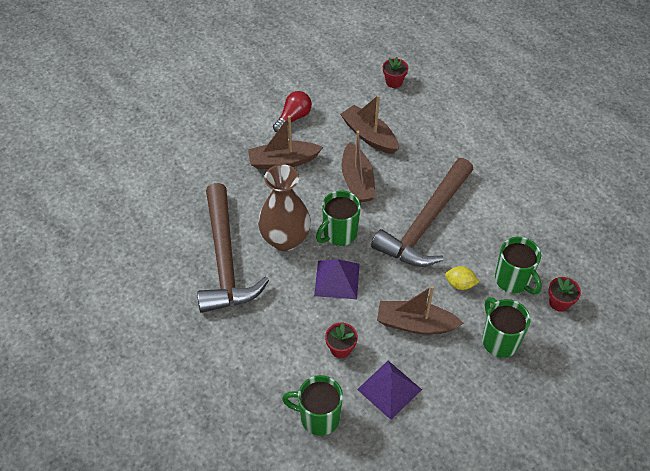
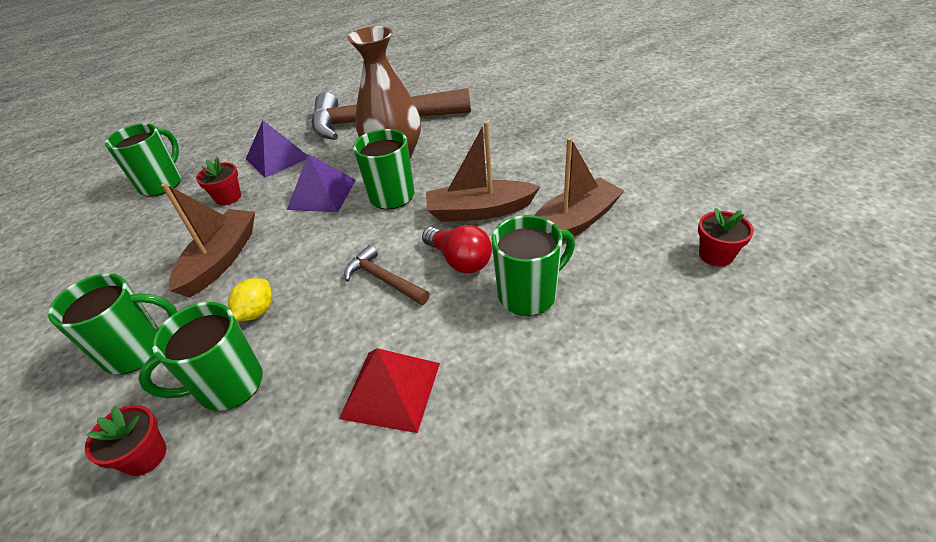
camera: 100 degrees right, 10 degrees down
brown boat [248,115,323,170] -> none
red light bulb [273,91,312,132] -> red light bulb moved to [422,225,492,273]
purple pyramid [357,361,422,420] -> purple pyramid moved to [246,120,308,178]
brown hammer [371,158,474,267] -> brown hammer [344,245,430,305], size x0.43
none -> red pyramid [339,348,440,433]
none -> green mug [492,215,575,316]

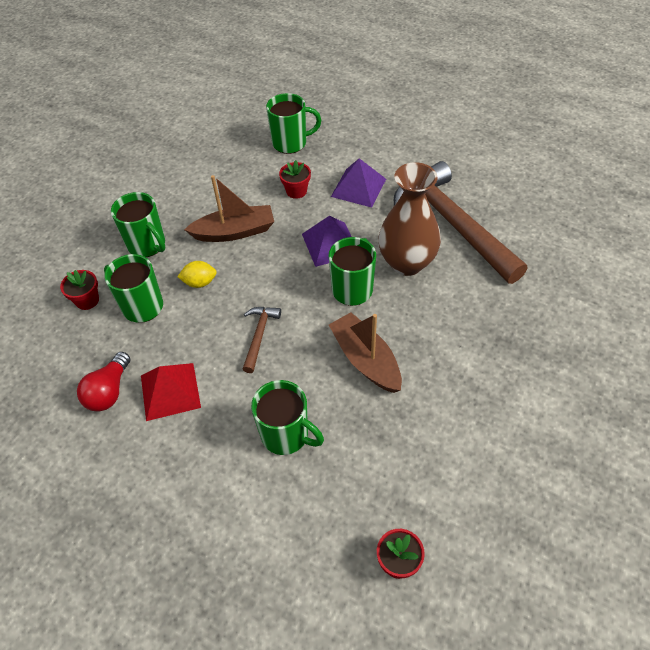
camera: 60 degrees right, 10 degrees up
red light bulb [422,225,492,273] -> red light bulb moved to [77,352,130,411]
brown boat [534,137,624,241] -> none

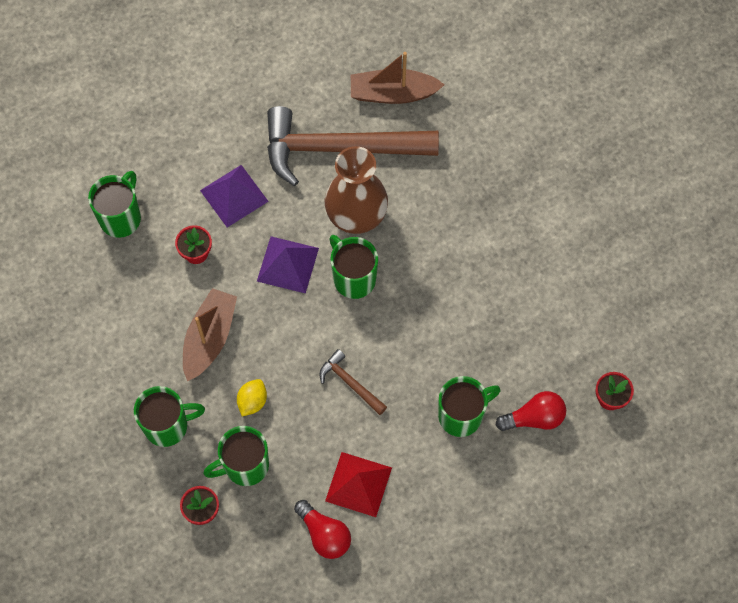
camera: 60 degrees left, 15 degrees up
brown boat [329,312,402,393] -> brown boat moved to [351,52,445,104]
none -> red light bulb [496,391,566,431]

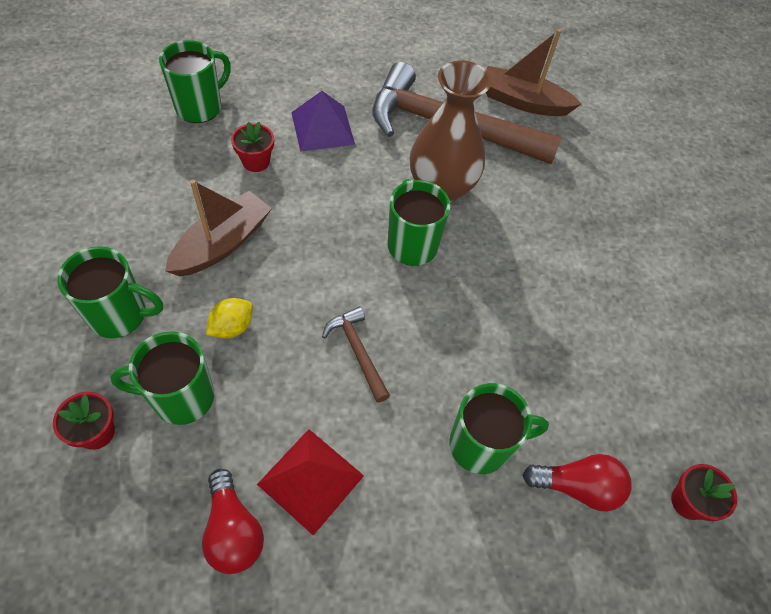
camera: 15 degrees right, 10 degrees down
purple pyramid [257,236,319,294] -> none

